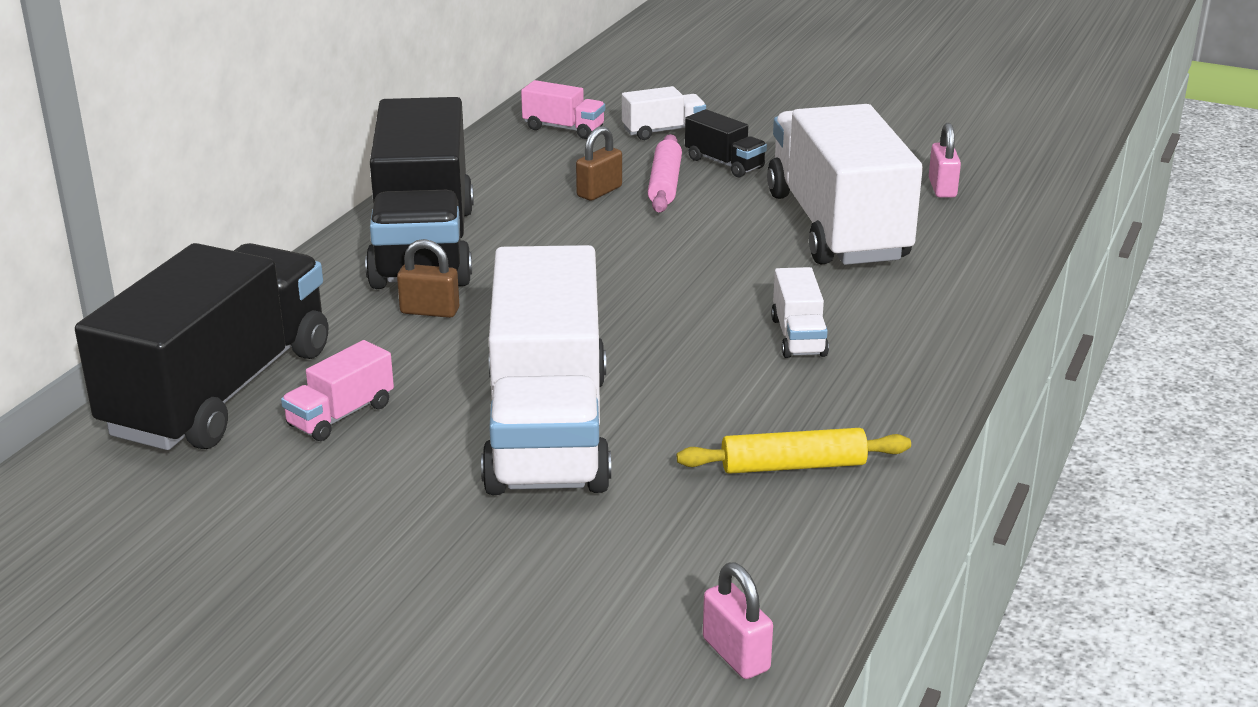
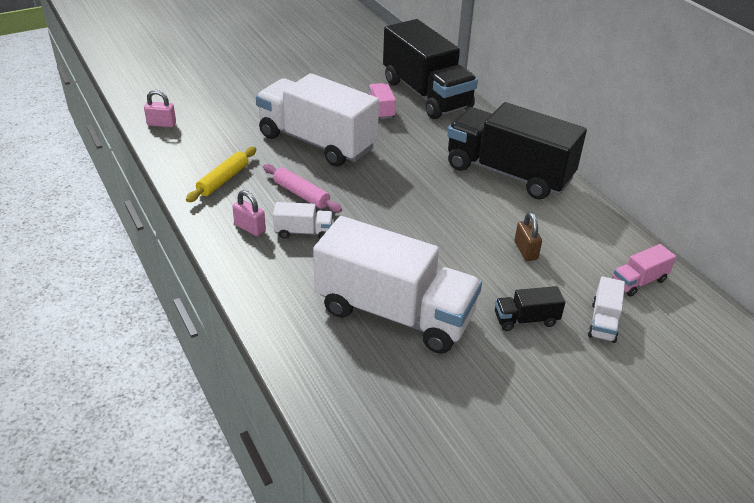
camera: 125 degrees right, 10 degrees up
brown padlock [397,239,459,318] -> none
pink rolling pin [648,134,682,213] -> pink rolling pin moved to [263,164,342,213]
white truck [771,267,829,358] -> white truck turned 150 degrees clockwise [273,202,333,239]
pink padlock [929,123,961,198] -> pink padlock moved to [232,190,266,236]

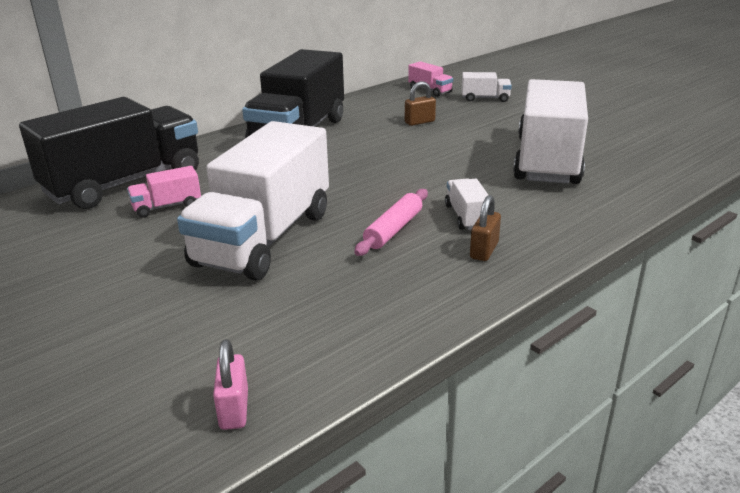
camera: 100 degrees left, 10 degrees down
yellow rolling pin [186,147,257,202] -> none
pink padlock [232,190,266,236] -> brown padlock [470,195,501,261]
black truck [495,286,565,331] -> none

